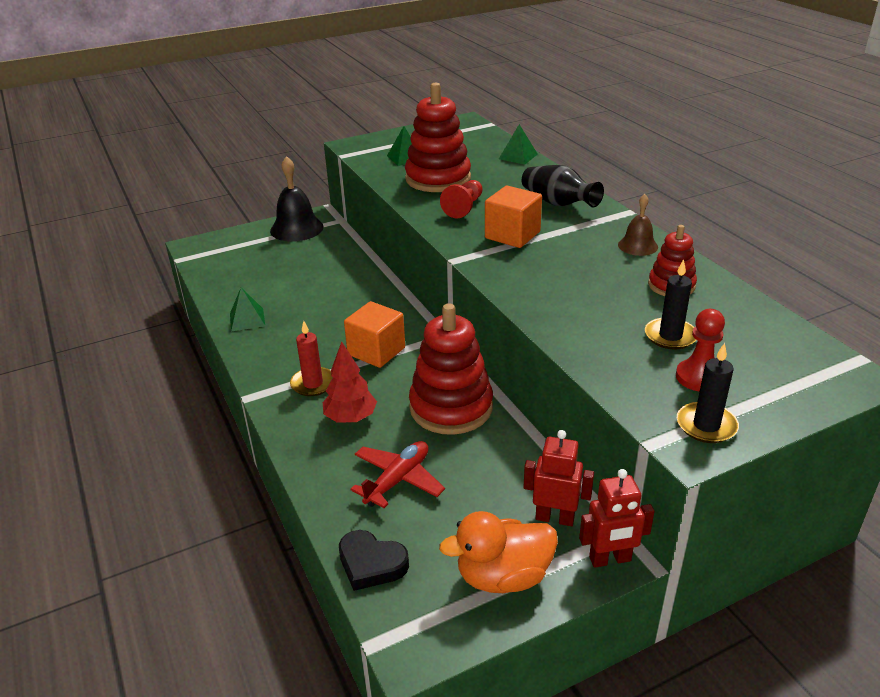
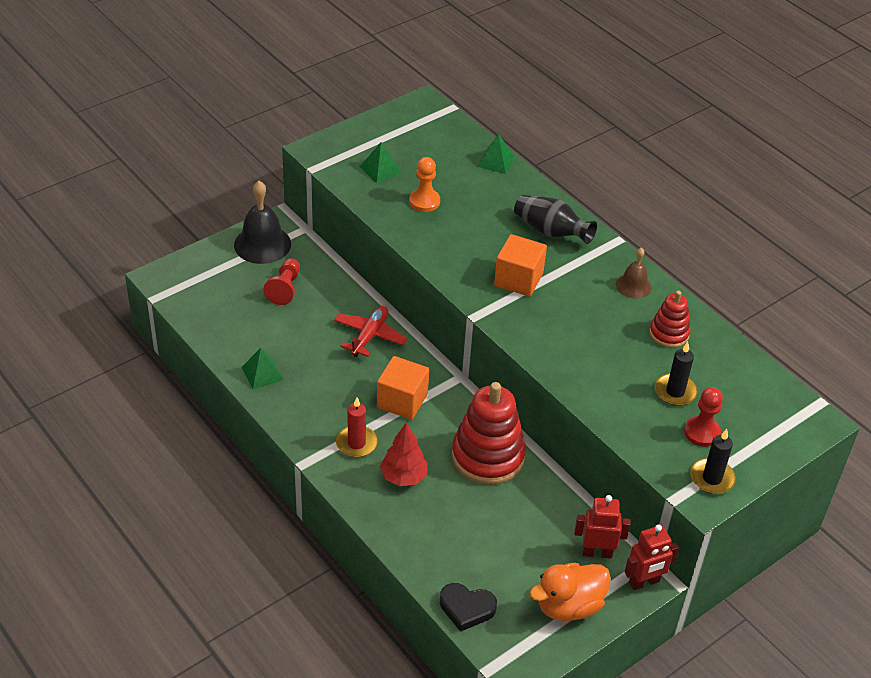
camera: 15 degrees left, 10 degrees up
red plane [351,441,445,508] -> red plane moved to [334,306,407,357]
red stacking toy [405,83,471,192] -> orange pawn [409,157,440,212]
red pawn [440,180,483,219] -> red pawn moved to [263,258,300,305]

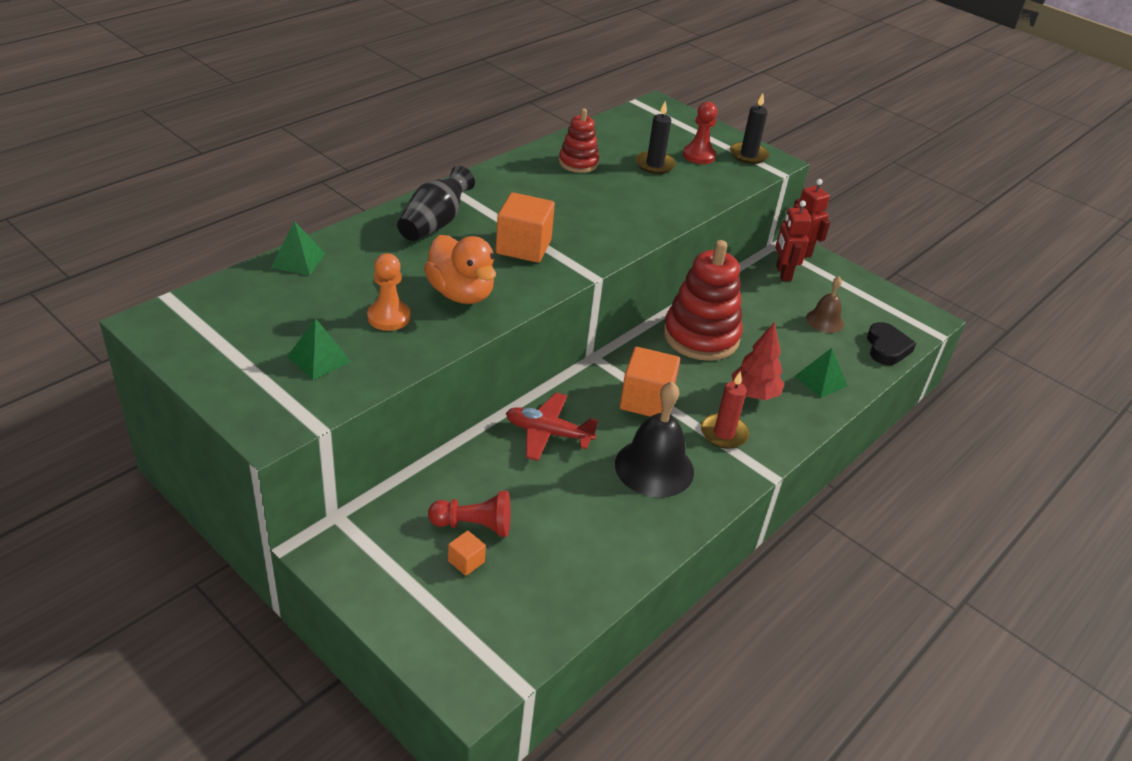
camera: 100 degrees left, 5 degrees down
black bell [234,181,291,264] -> black bell moved to [615,381,694,498]
green pyramid [241,348,284,389] -> green pyramid moved to [795,348,847,398]
orange duck [530,563,611,621] -> orange duck moved to [424,235,496,304]
brown bell [616,248,652,299] -> brown bell moved to [806,276,844,333]
none -> orange cube [448,531,486,576]

